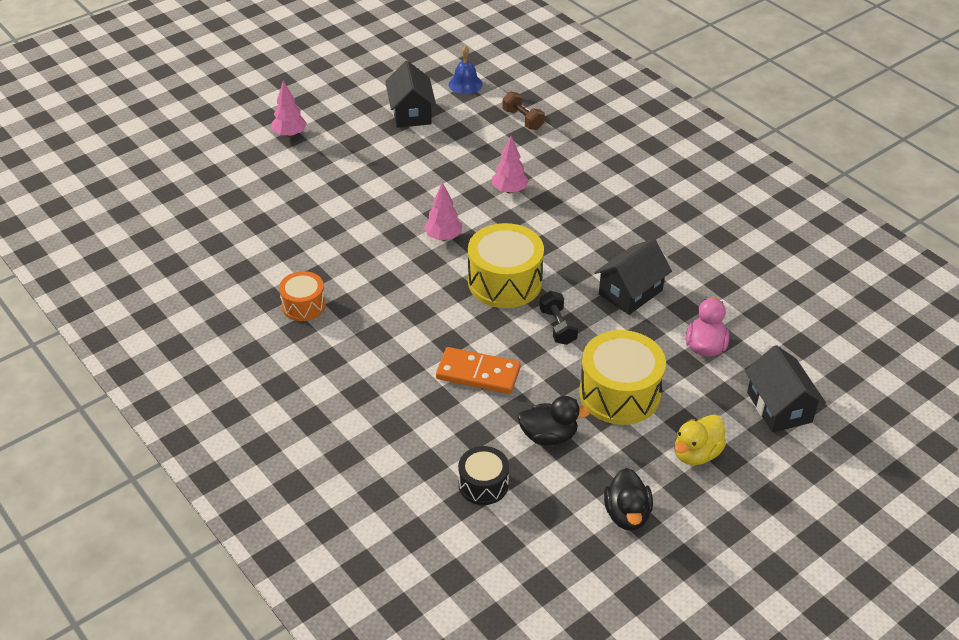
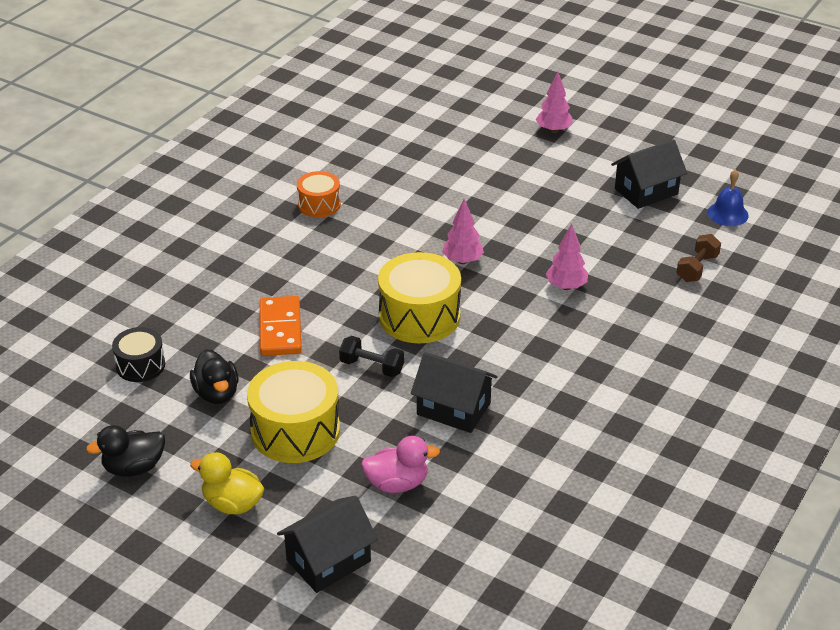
camera: 70 degrees right, 5 degrees down
black dumbbell [539,291,578,345] -> black dumbbell turned 60 degrees clockwise [339,336,404,377]

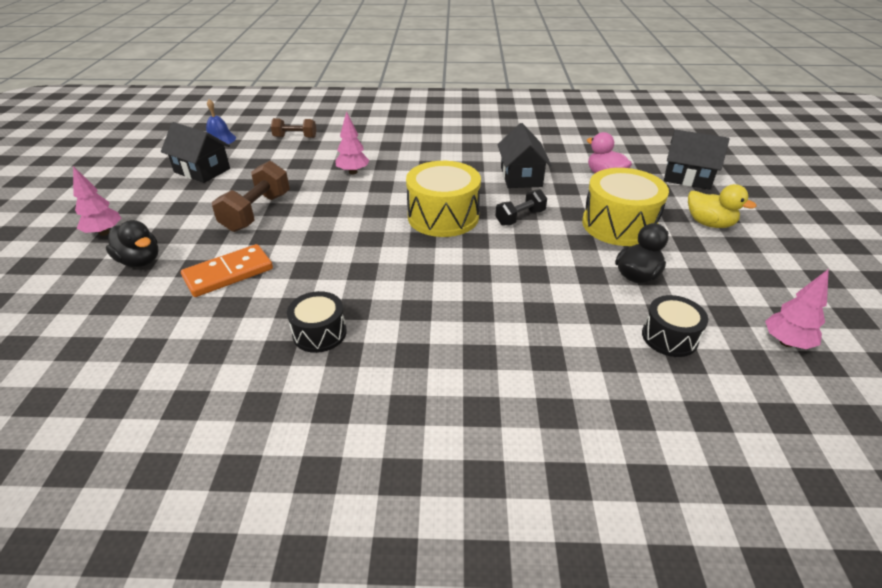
camera: 120 degrees left, 0 degrees up
black duck [86,425,165,477] -> black duck moved to [106,220,159,267]
yellow duck [190,452,264,514] -> yellow duck turned 45 degrees counterclockwise [688,184,757,228]
orange domino [260,296,302,356] -> orange domino moved to [181,244,273,297]
orange drum [297,171,341,218] -> black drum [287,291,347,353]
black dumbbell [339,336,404,377] -> black dumbbell turned 60 degrees clockwise [495,189,547,226]
pink tree [442,199,484,264] -> pink tree moved to [765,269,829,349]
none -> brown dumbbell [212,161,290,232]

